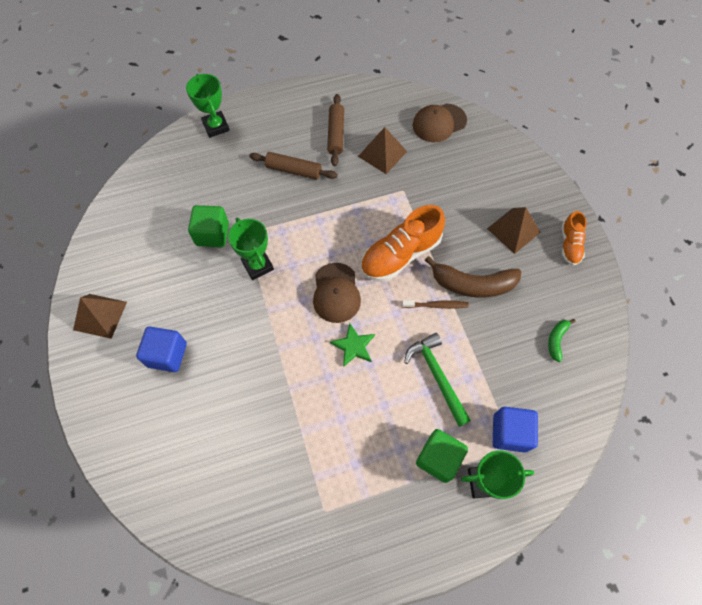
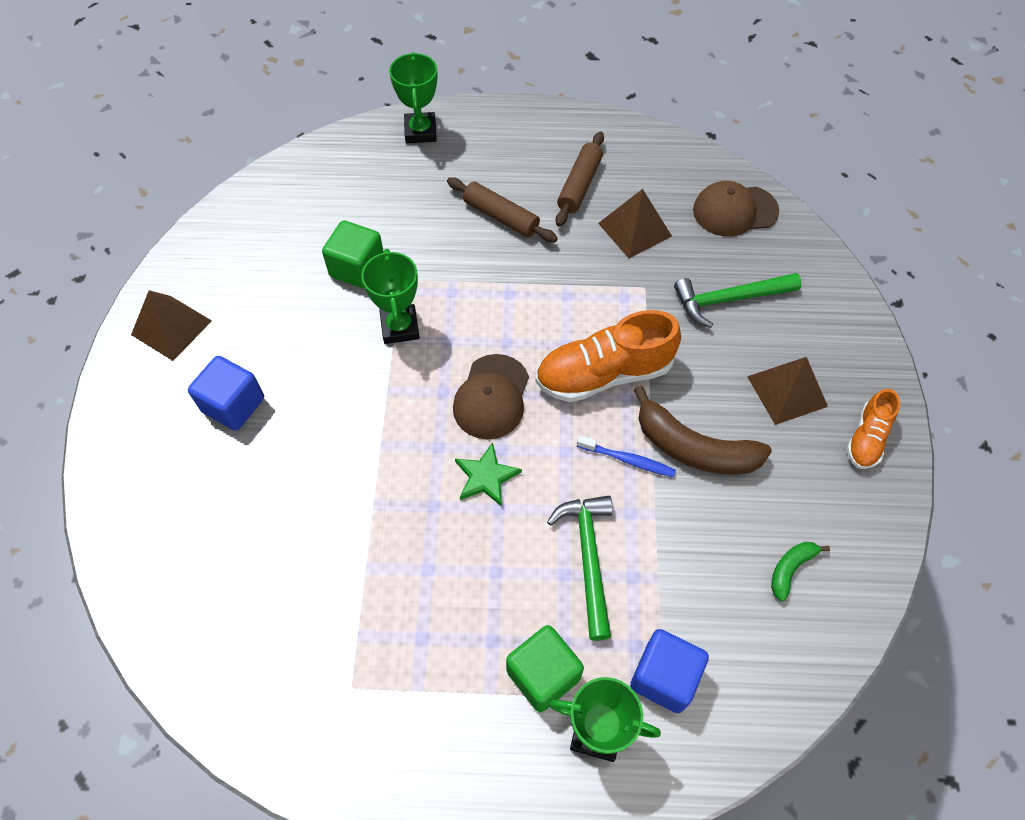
camera: 20 degrees right, 5 degrees down
brown toothbrush [402,300,469,309] -> blue toothbrush [577,435,676,477]
none -> green hammer [674,273,802,328]

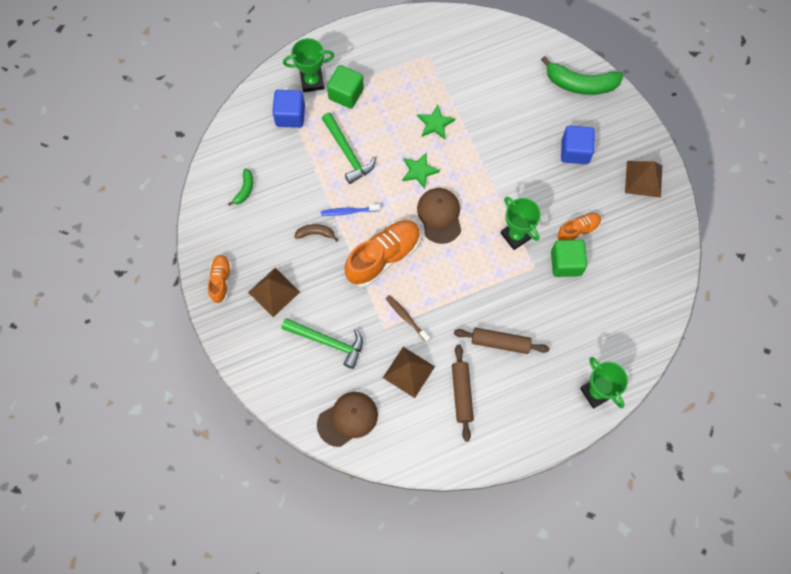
camera: 155 degrees right, 10 degrees up
brown banana [633,386,772,475] -> brown banana [294,224,338,242], size x0.50
green hammer [674,273,802,328] -> green hammer turned 60 degrees clockwise [282,318,363,369]
none -> brown toothbrush [385,295,430,343]
none -> green star [417,105,455,139]
none -> green banana [541,56,623,95]
none -> orange shoe [557,212,601,240]

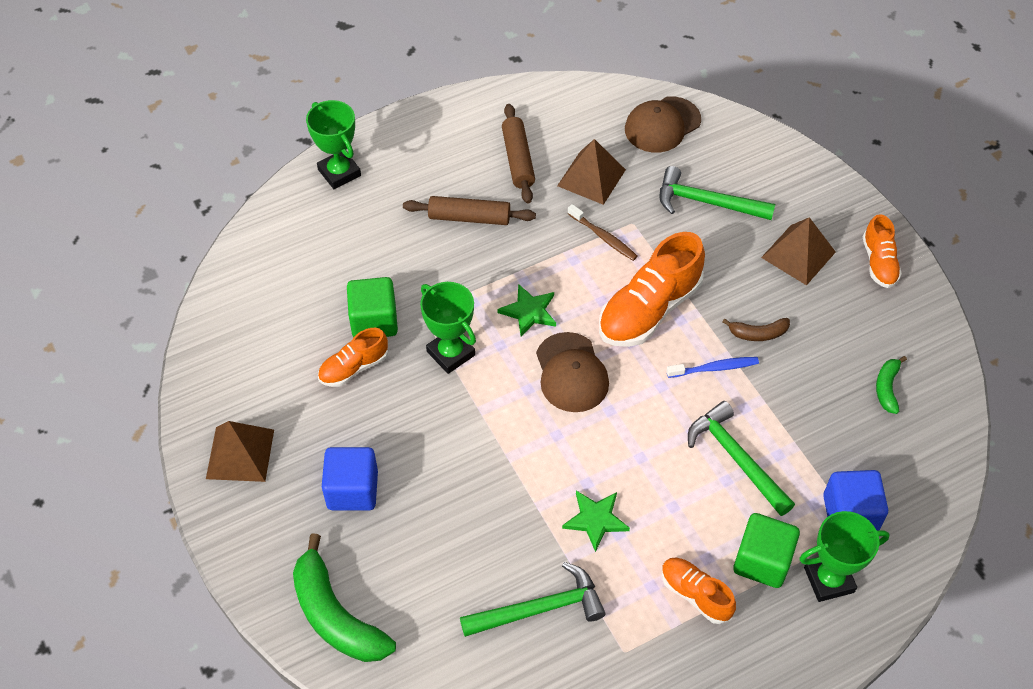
camera: 175 degrees right, 15 degrees down
green star [402,152,440,189] -> green star moved to [498,284,556,337]
green banana [541,56,623,95] -> green banana turned 135 degrees counterclockwise [293,533,396,662]
none -> green hammer [460,562,606,637]
none -> orange shoe [662,558,736,624]

